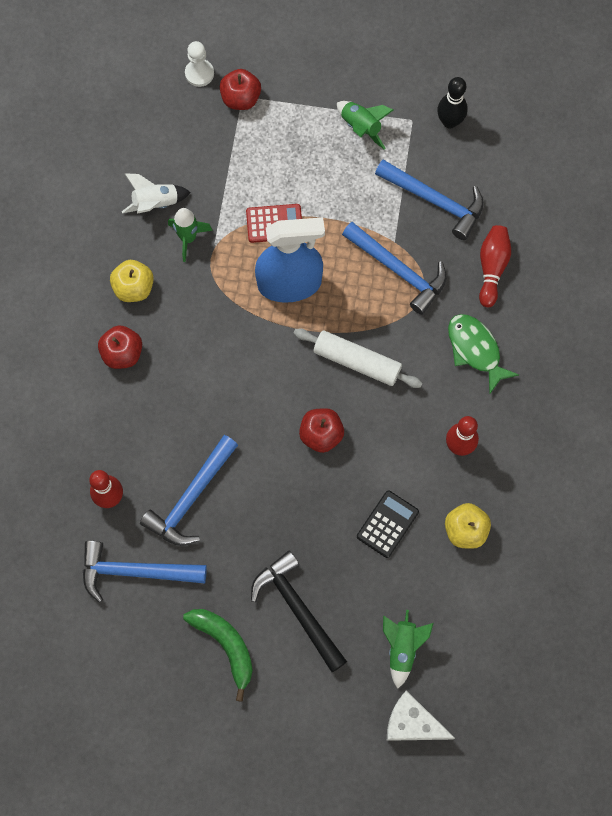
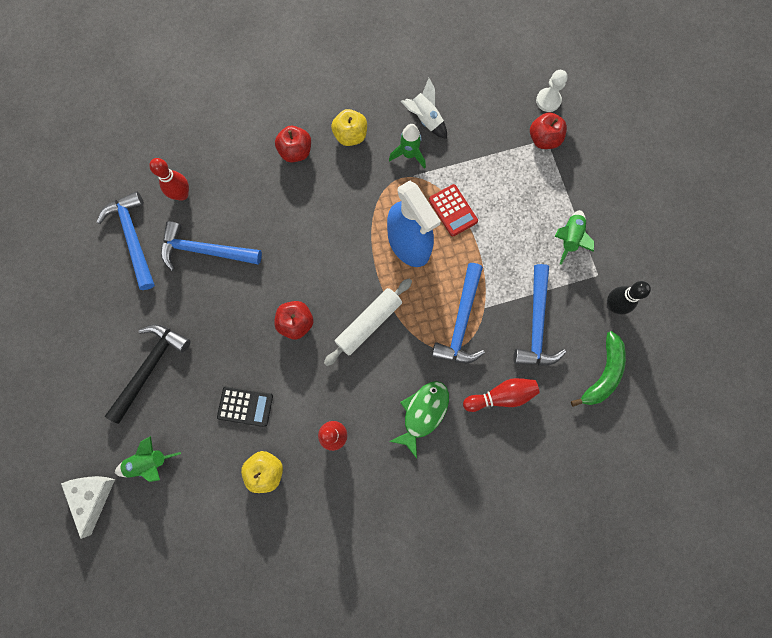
camera: 65 degrees right, 5 degrees up
green banana [183,609,253,702] -> green banana moved to [571,331,626,407]
white rolling pin [294,329,422,388] -> white rolling pin turned 45 degrees clockwise [324,278,412,366]

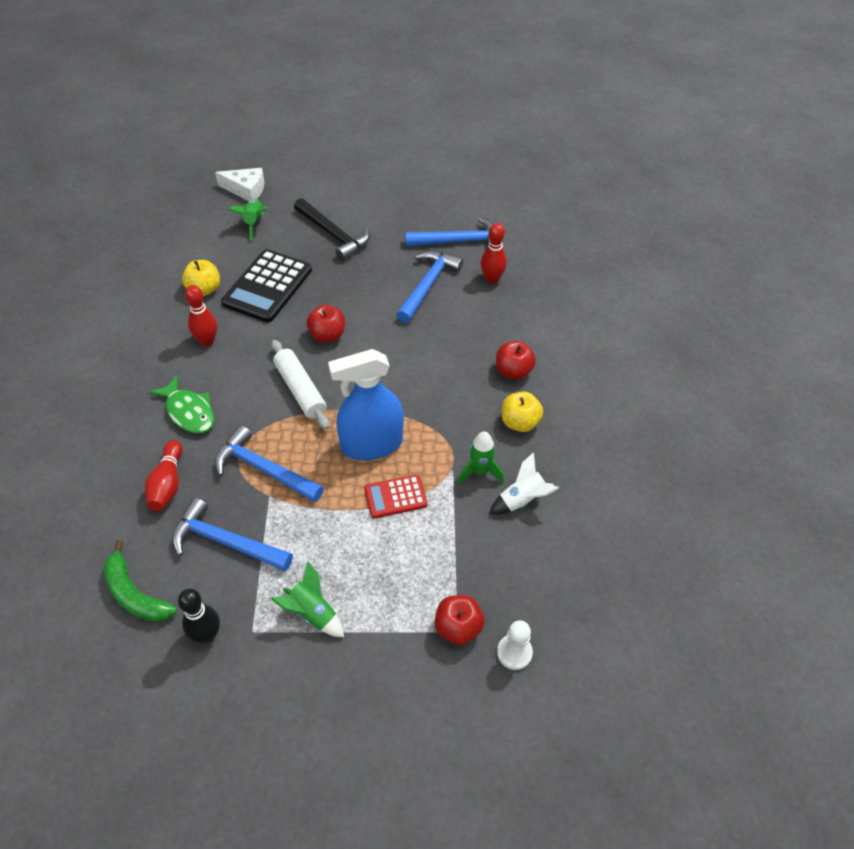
camera: 105 degrees right, 25 degrees down
black calculator [217,386,273,427] -> black calculator [221,249,312,323], size x1.80

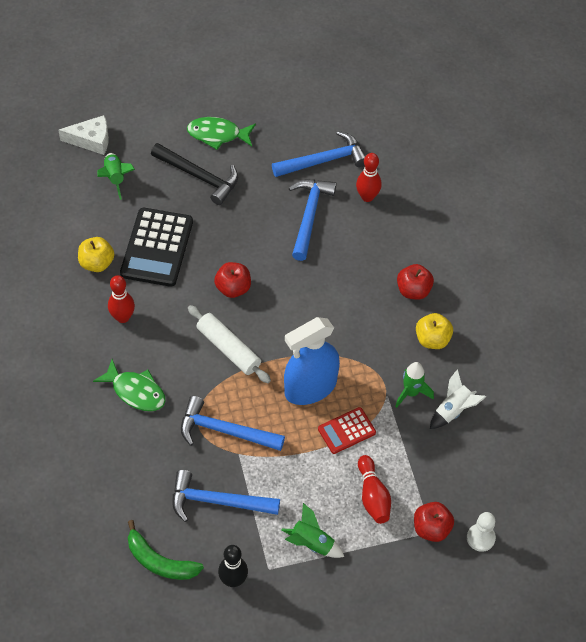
camera: 15 degrees left, 5 degrees up
red bowling pin [145,440,183,511] -> red bowling pin moved to [358,455,391,524]
none -> green fish [187,117,256,150]

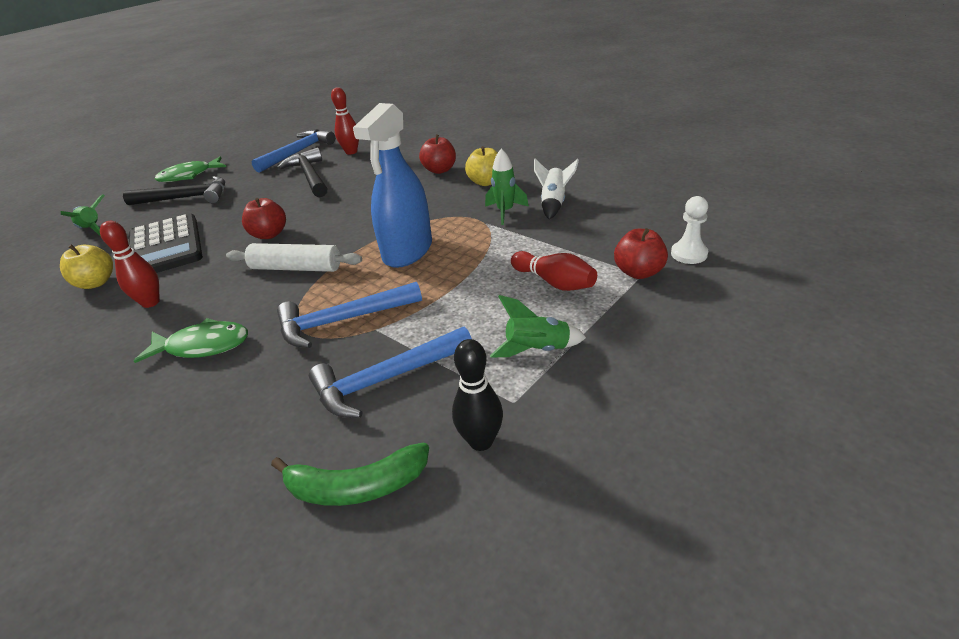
camera: 30 degrees left, 20 degrees down
white cheese [58,115,109,155] -> none
blue hammer [289,179,337,261] -> black hammer [278,147,327,198]
red calculator [318,407,376,454] -> none

